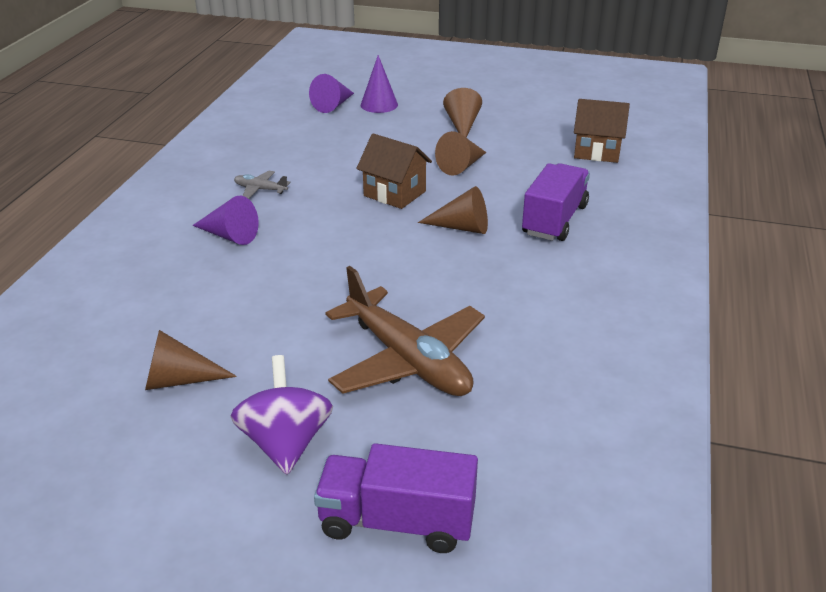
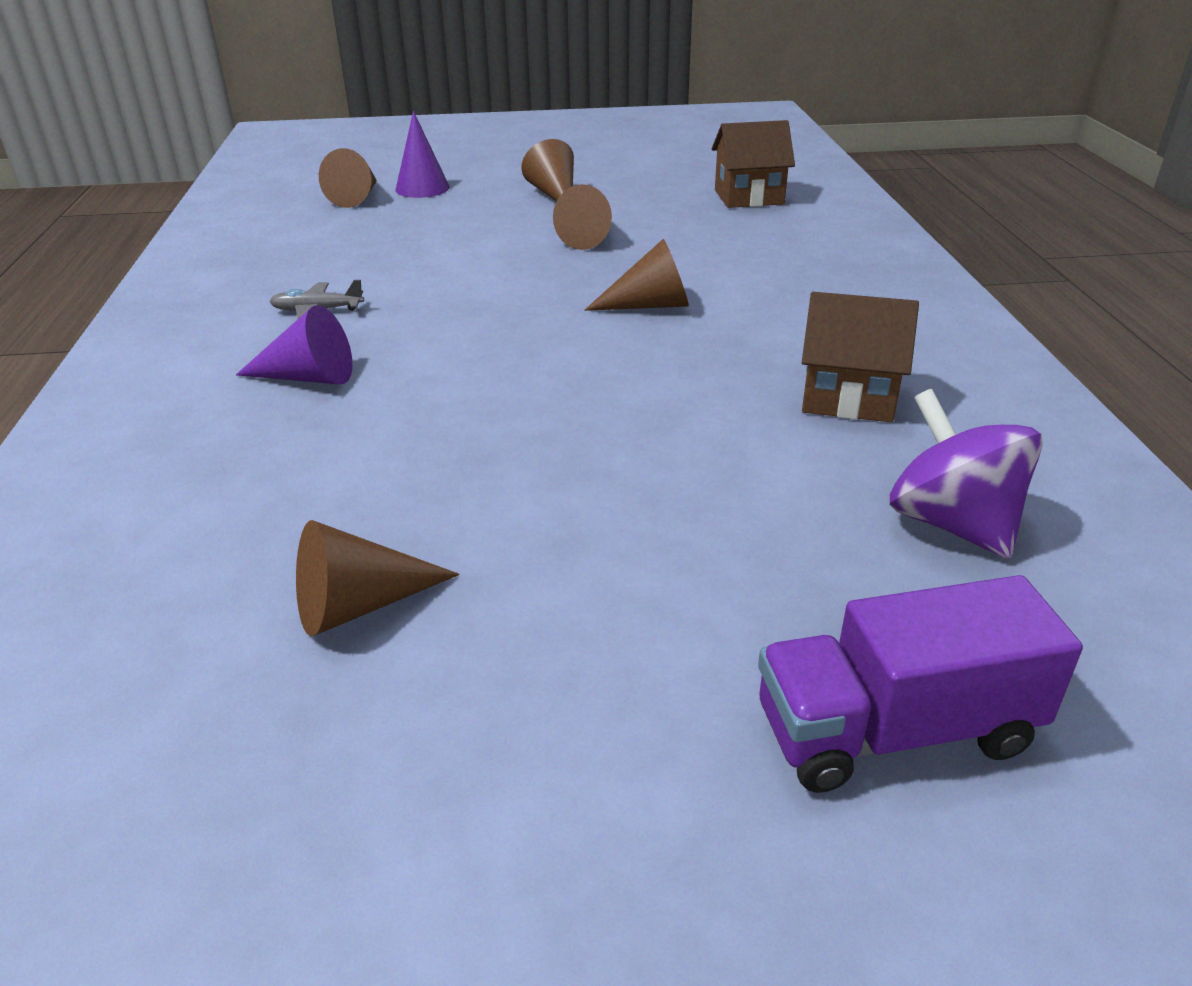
camera: 20 degrees left, 0 degrees up
purple spinning top [231,355,333,475] -> purple spinning top moved to [889,389,1043,559]
purple cone [309,74,354,113] -> brown cone [319,148,377,208]
brown plane [325,266,485,396] -> none
brown house [356,133,432,209] -> brown house moved to [802,292,919,422]
purple truck [522,163,590,241] -> none

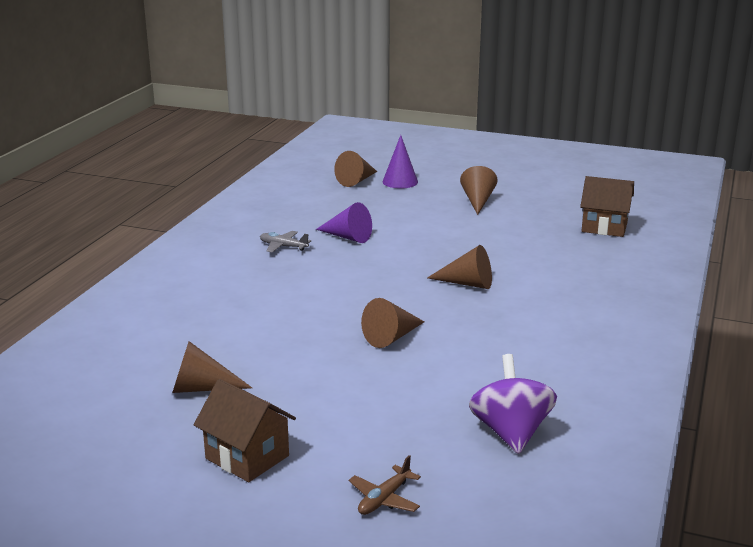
camera: 25 degrees right, 10 degrees down
purple cone [236,305,353,385] -> purple cone moved to [316,202,372,243]
brown cone [553,184,612,250] -> brown cone moved to [361,298,424,348]
purple truck [758,575,1083,793] -> brown plane [349,455,421,515]
brown house [802,292,919,422] -> brown house moved to [194,379,296,482]

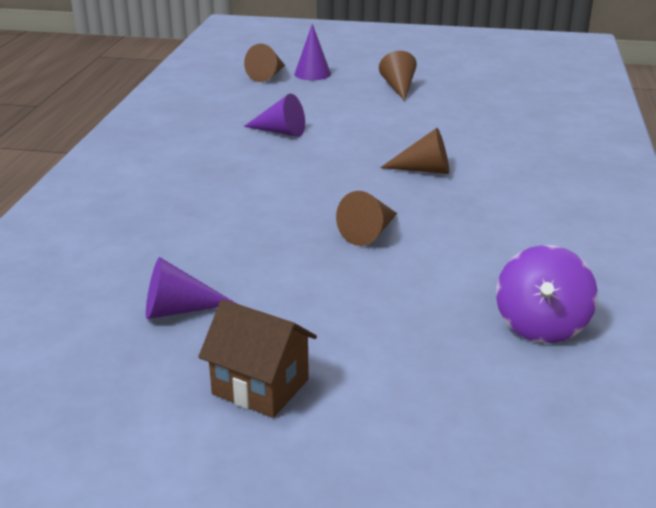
camera: 10 degrees left, 5 degrees up
brown cone [172,341,252,393] -> purple cone [146,257,237,319]
grey plane [260,231,311,253] -> none
brown plane [349,455,421,515] -> none
purple spinning top [469,354,557,454] -> purple spinning top turned 150 degrees counterclockwise [496,245,598,343]
brown house [580,176,634,237] -> none

